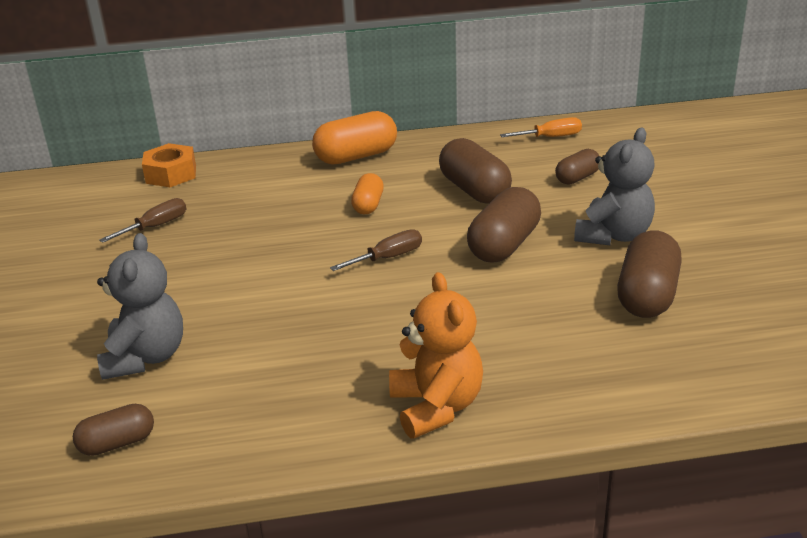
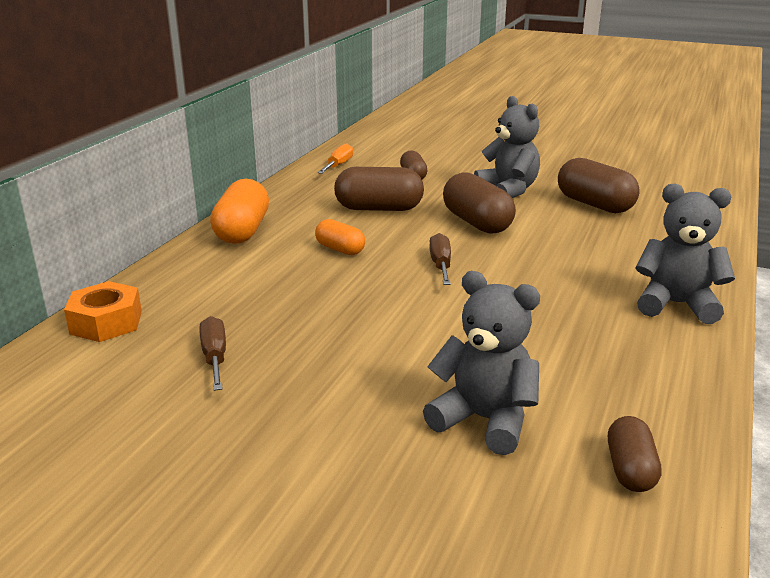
camera: 60 degrees left, 5 degrees down
orange teddy bear [389,272,483,439] -> grey teddy bear [635,183,735,324]

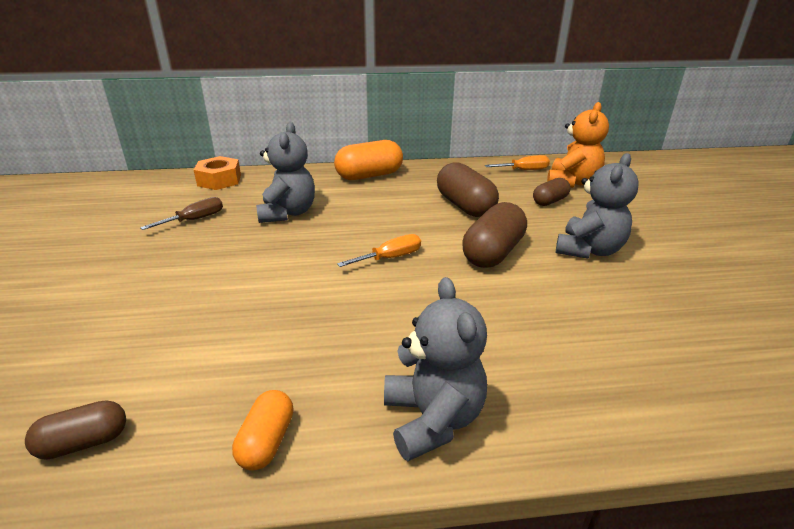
camera: 60 degrees right, 5 degrees up
orange capsule [315,219,365,255] -> orange capsule moved to [232,390,293,471]
grey teddy bear [423,271,540,455] -> grey teddy bear moved to [256,122,315,223]
brown screwdriver [429,233,451,285] -> orange screwdriver [337,234,421,267]
brown capsule [558,158,640,213] -> none
none -> orange teddy bear [547,102,609,188]

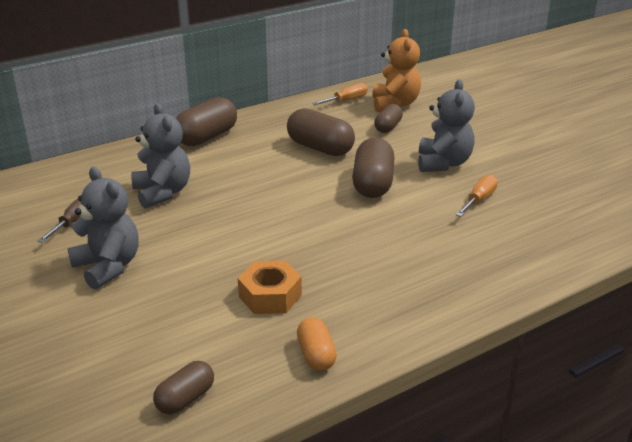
camera: 25 degrees left, 0 degrees up
orange nut [194,156,241,190] -> orange nut moved to [238,261,302,314]
orange capsule [334,140,403,180] -> brown capsule [176,97,237,146]
orange screwdriver [337,234,421,267] -> orange screwdriver moved to [456,175,498,217]
grey teddy bear [384,277,487,461] -> grey teddy bear moved to [68,167,139,289]

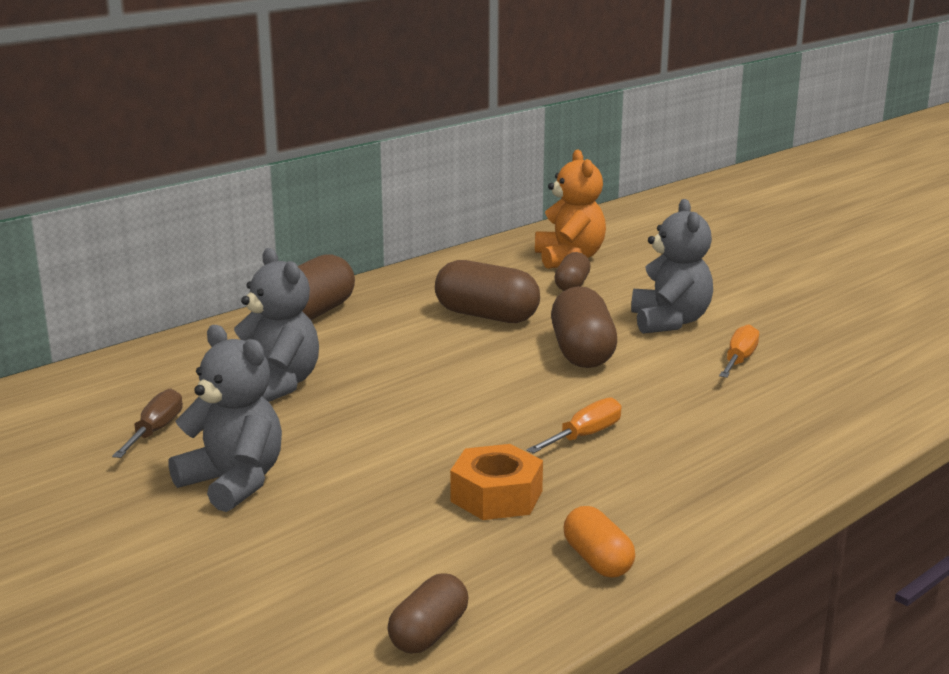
camera: 10 degrees left, 10 degrees down
orange screwdriver [312,83,368,105] -> orange screwdriver moved to [527,397,622,454]

